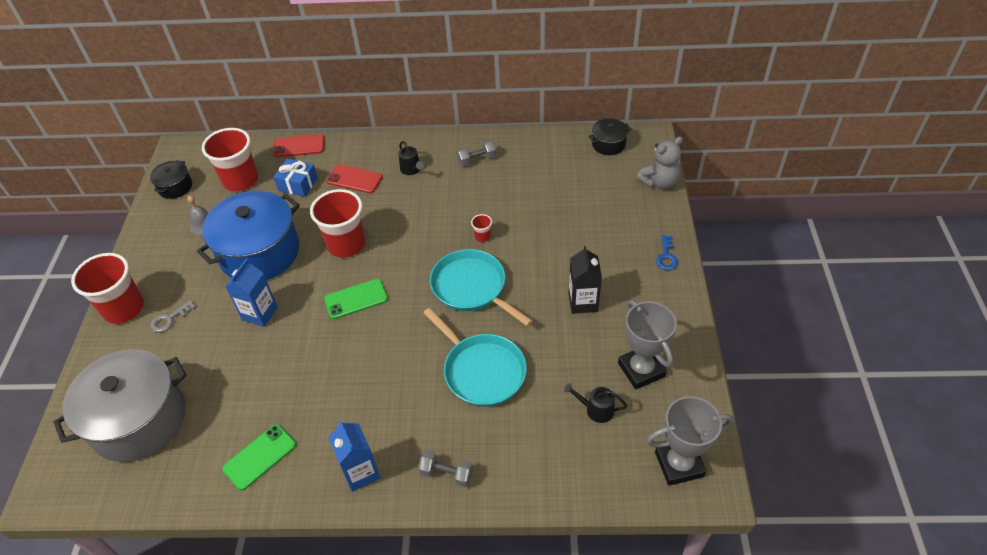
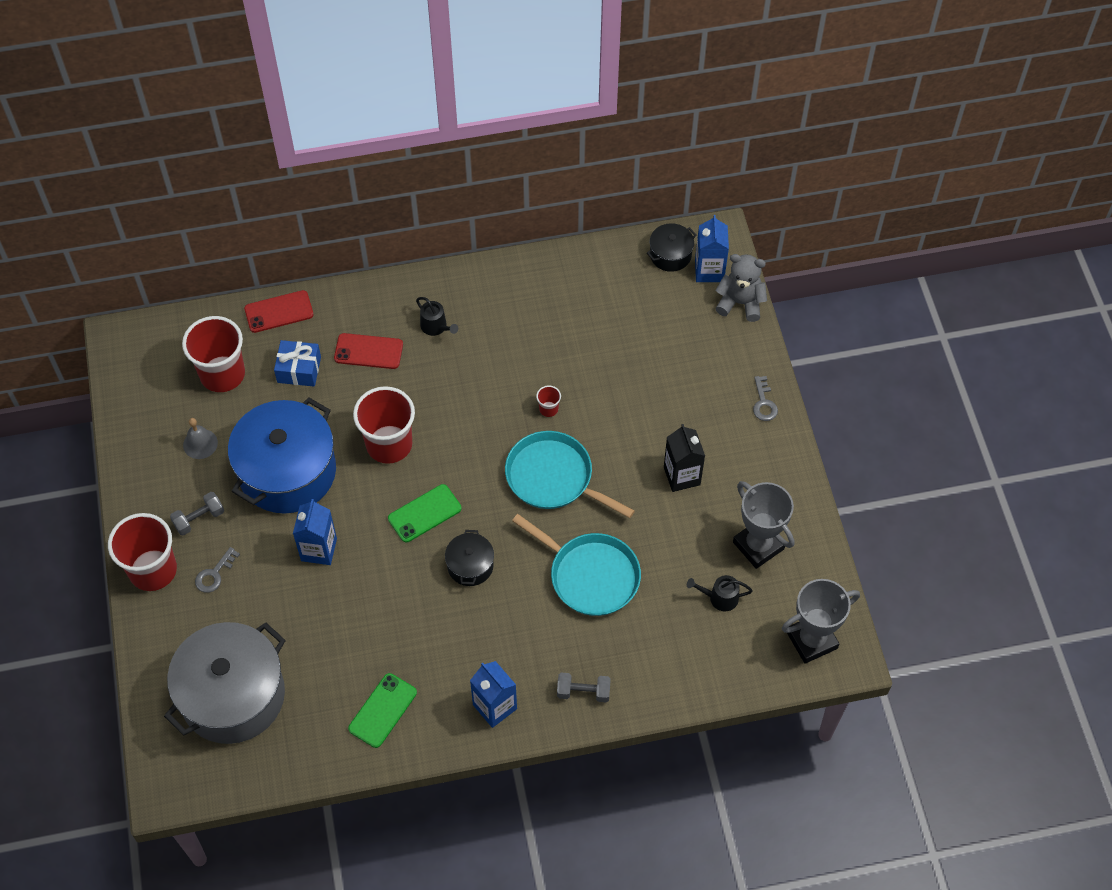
camera: 15 degrees left, 10 degrees up
black pot [150,160,192,199] -> black pot moved to [445,530,494,586]
grey dumbbell [457,140,496,166] -> grey dumbbell moved to [170,492,224,536]
grey teddy bear [636,136,683,189] -> grey teddy bear turned 120 degrees counterclockwise [715,254,767,322]
blue key [656,235,678,270] -> grey key [753,376,778,421]
none -> blue carton [695,215,729,282]

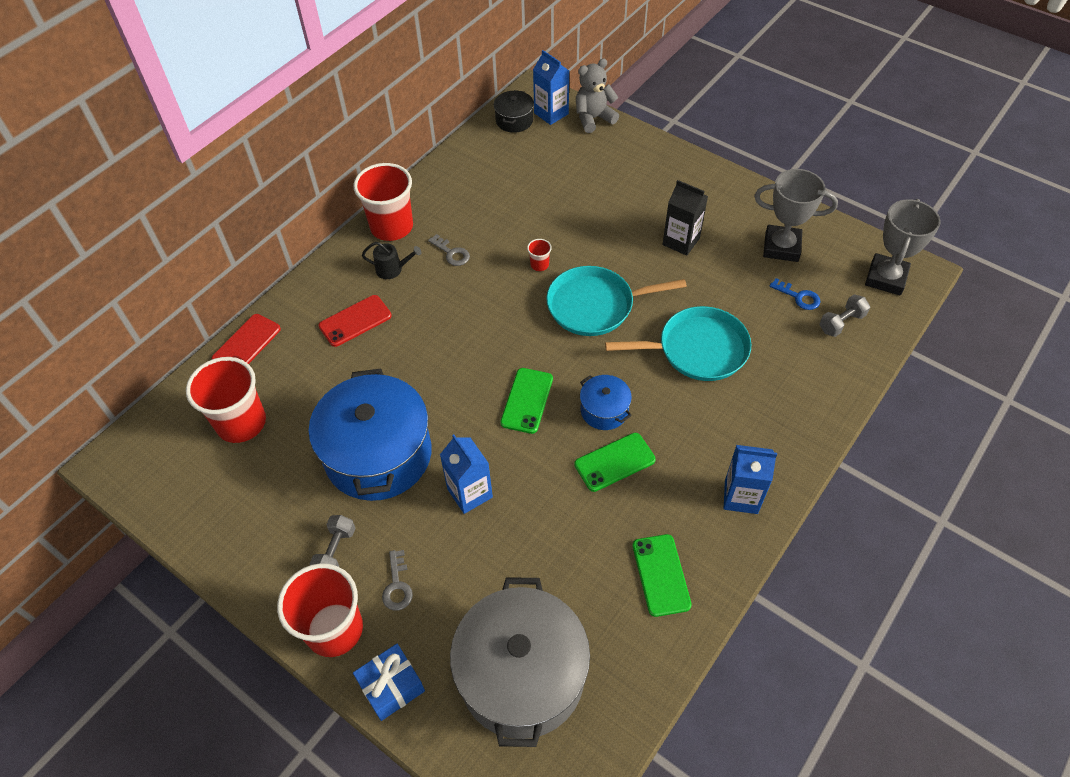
camera: 40 degrees left, 5 degrees down
grey bell [183,418,218,459] -> none
blue gift [274,340,321,387] -> blue gift moved to [353,644,425,721]
red cup [353,386,415,464] -> red cup moved to [353,163,413,241]
black pot [445,530,494,586] -> blue pot [580,375,632,430]
grey dumbbell [557,673,611,702] -> grey dumbbell moved to [819,294,870,337]
black watering can [687,575,753,611] -> blue key [769,278,821,310]
grey key [753,376,778,421] -> grey key moved to [428,234,470,266]
none -> green phone [574,433,656,492]

